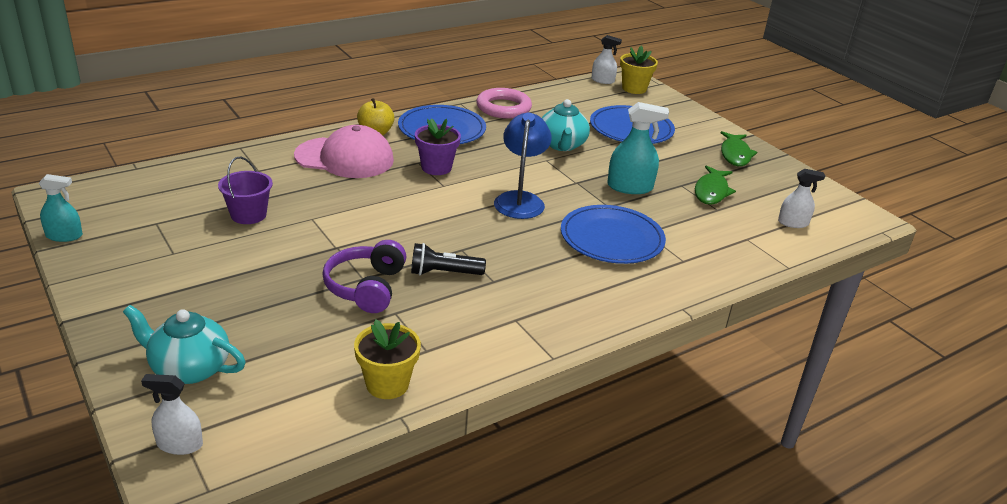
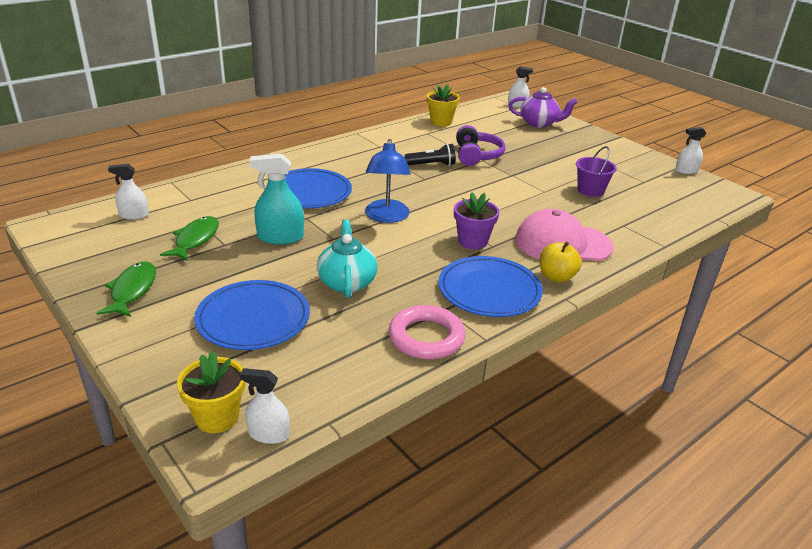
camera: 175 degrees right, 0 degrees up
turquoise spray bottle [39,174,83,242] -> white spray bottle [675,127,706,174]
turquoise teapot [123,305,246,384] -> purple teapot [508,87,578,128]

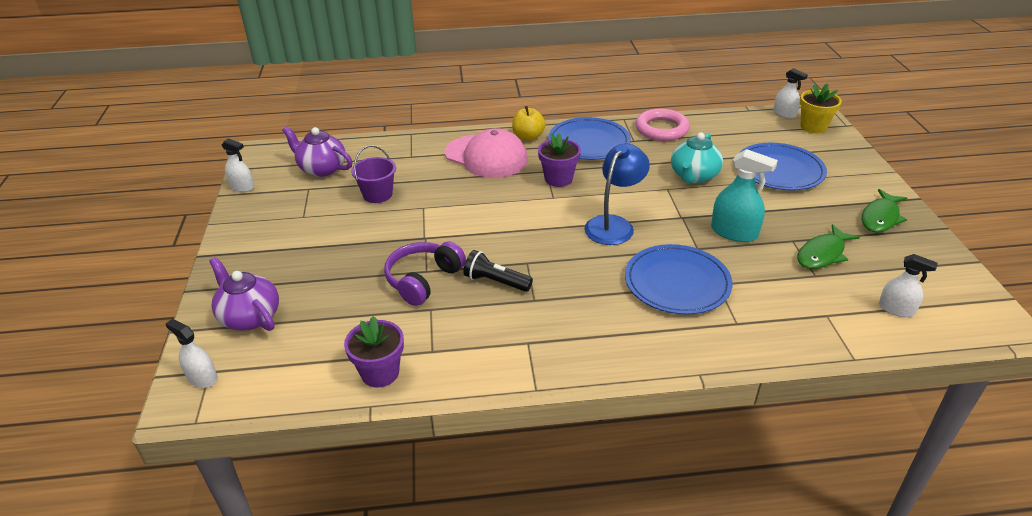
camera: 145 degrees left, 5 degrees up
yellow flower pot [427,84,460,126] -> purple flower pot [344,316,404,388]
none -> purple teapot [282,126,353,177]

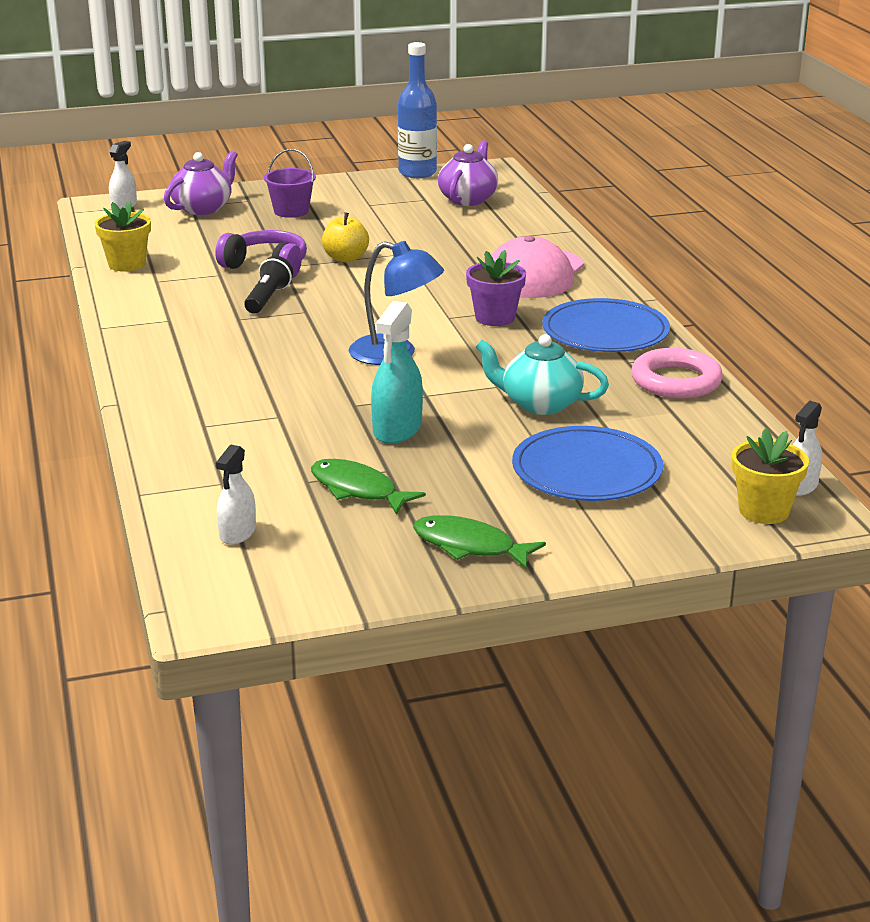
camera: 80 degrees right, 10 degrees down
white spray bottle [222,138,254,192] -> blue bottle [398,42,437,178]
purple flower pot [344,316,404,388] -> yellow flower pot [94,200,151,271]
purple bucket [351,145,396,203] -> purple bucket moved to [264,149,316,218]
yellow apple [512,106,545,141] -> yellow apple moved to [322,212,369,262]
blue plate [625,244,733,315] -> none

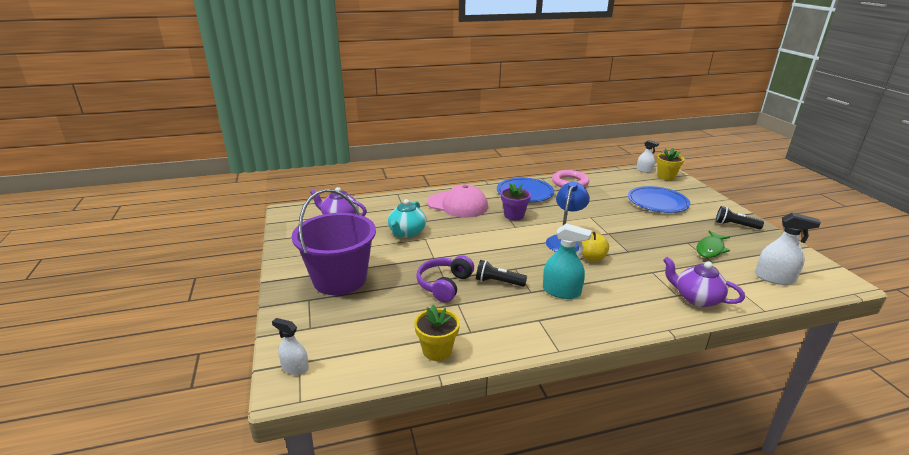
camera: 90 degrees left, 0 degrees up
purple teapot [164,151,238,215] -> purple teapot moved to [663,257,745,307]
white spray bottle [216,445,256,545] -> white spray bottle [755,212,821,285], size x1.56
purple bucket [264,149,316,218] -> purple bucket [292,189,376,295], size x2.11
yellow apple [322,212,369,262] -> yellow apple moved to [582,232,609,262]
turquoise spray bottle [371,301,423,444] -> turquoise spray bottle moved to [543,223,592,299]
blue bottle [398,42,437,178] -> none
green fish [413,515,546,569] -> black flashlight [716,206,764,229]
turquoise teapot [476,334,609,415] -> turquoise teapot moved to [388,199,426,237]

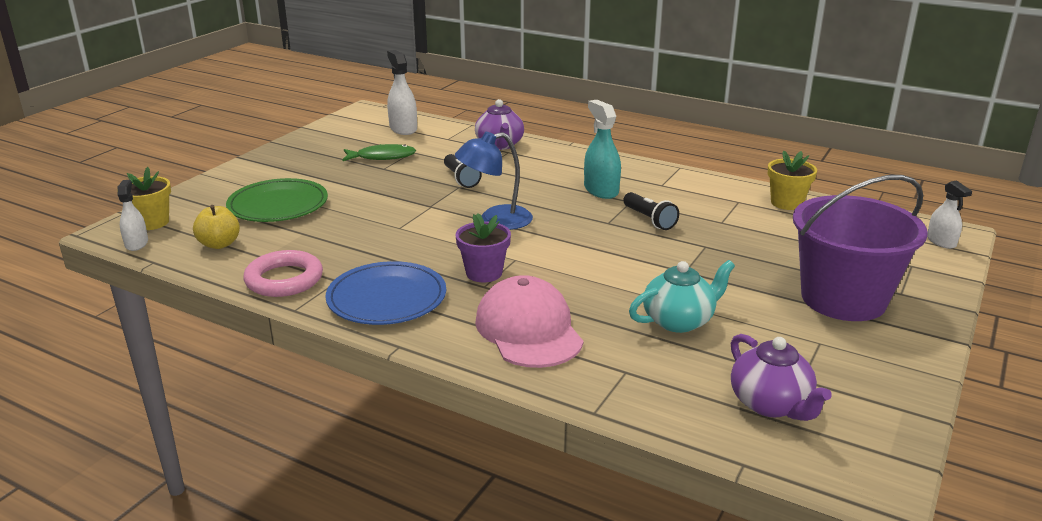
camera: 135 degrees left, 0 degrees up
purple headphones [416,255,474,302] -> none
yellow apple [582,232,609,262] -> yellow apple moved to [193,205,240,249]
blue plate [628,186,690,213] -> green plate [226,178,328,222]
black flashlight [716,206,764,229] -> black flashlight moved to [444,154,482,188]

